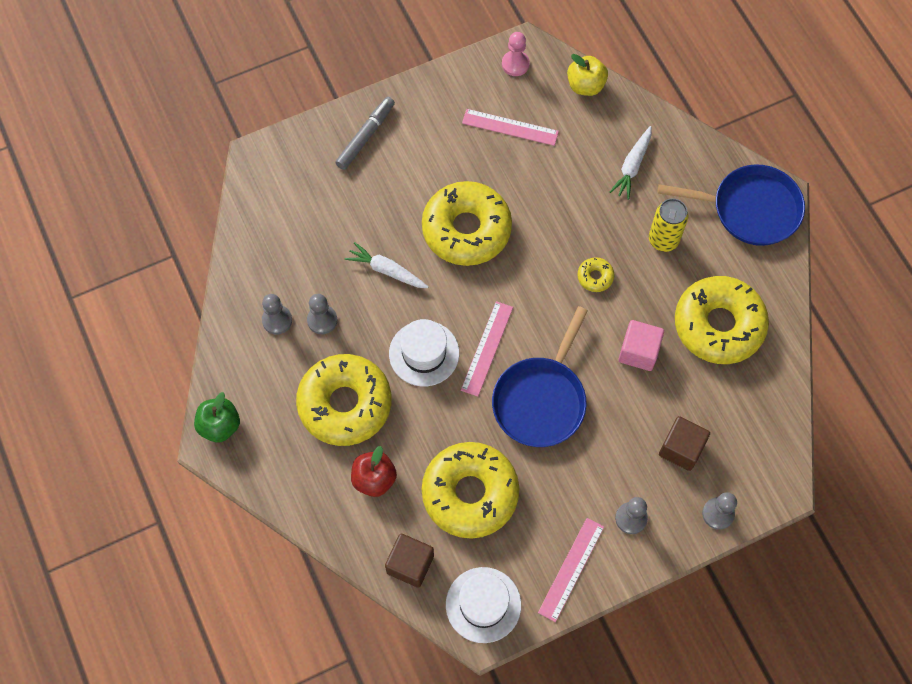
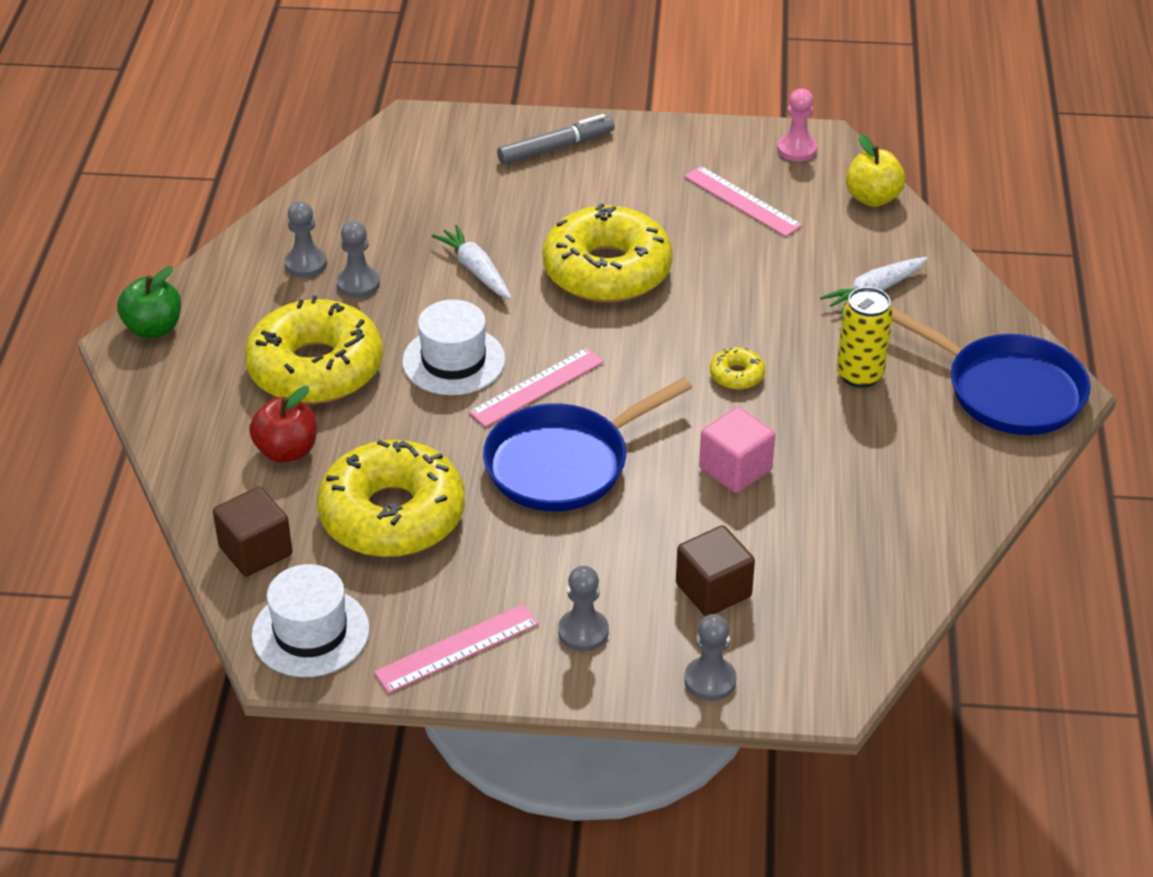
camera: 30 degrees right, 25 degrees down
yellow donut [675,276,769,364] -> none

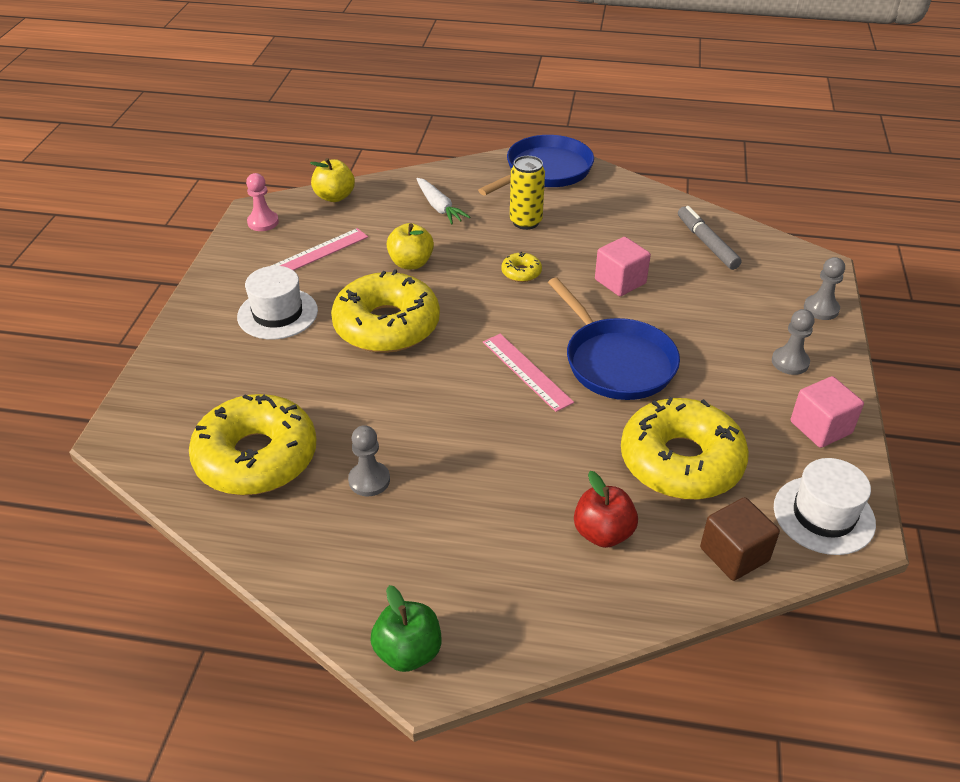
camera: 85 degrees left, 0 degrees up
yellow donut [245,295,383,404] -> yellow donut moved to [189,394,317,495]
grey pawn [284,201,327,278] -> none
pink ruler [374,604,539,693] -> pink cube [791,376,864,448]
white hat [402,300,505,395] -> white hat moved to [237,266,318,339]
white carrot [432,225,511,299] -> none
grey marker [497,114,615,164] -> grey marker moved to [678,206,742,270]
brown cube [676,525,755,616] -> none
none -> yellow apple [386,223,434,269]

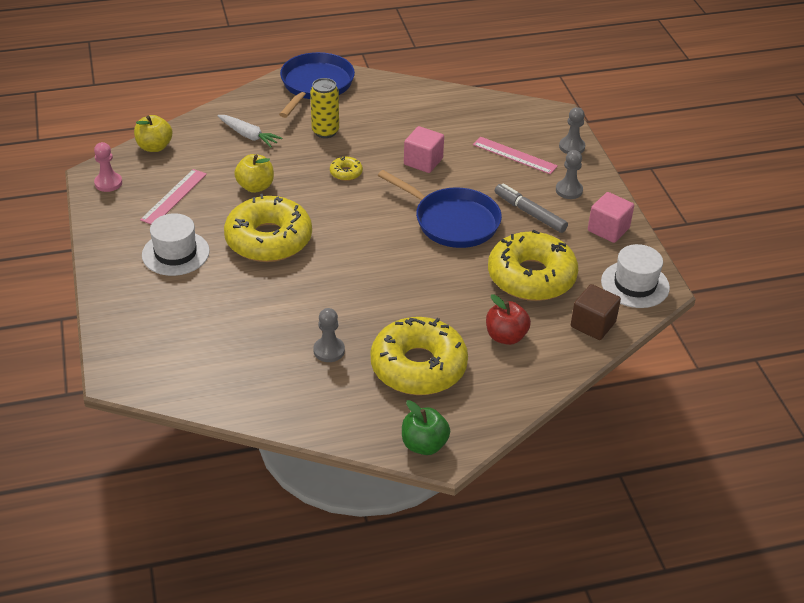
camera: 25 degrees left, 0 degrees up
yellow donut [189,394,317,495] -> yellow donut moved to [371,317,468,395]
pink ruler [483,334,574,412] -> pink ruler moved to [473,137,558,174]
grey marker [678,206,742,270] -> grey marker moved to [495,184,568,233]

